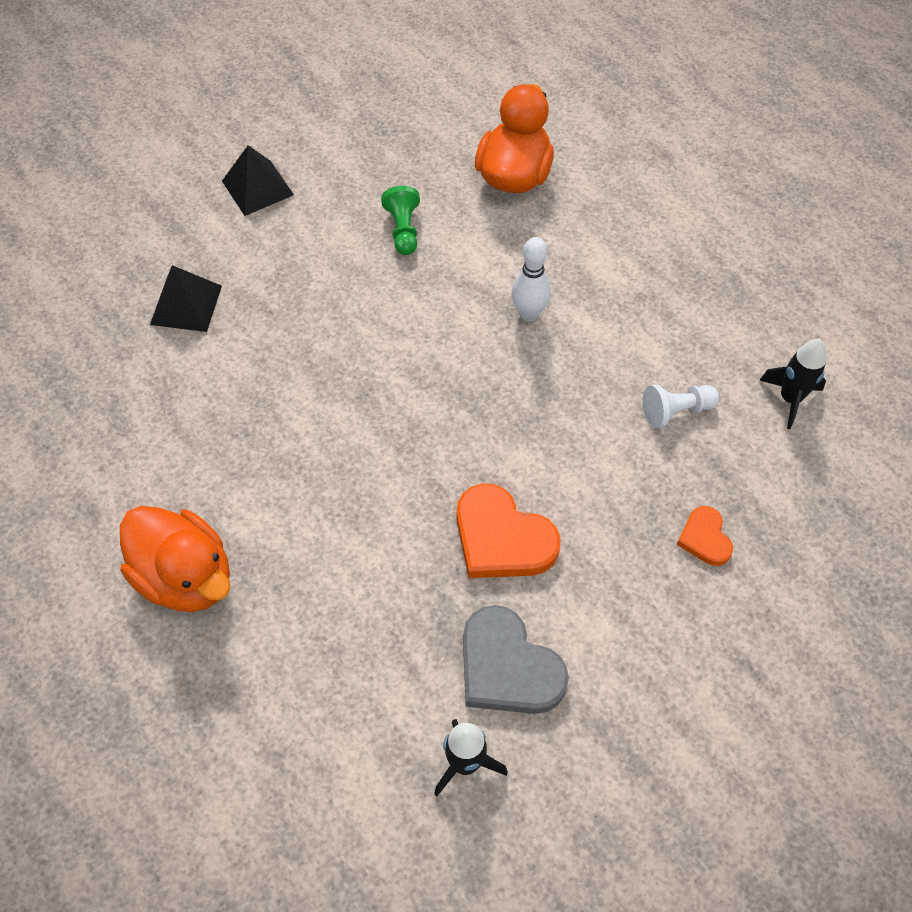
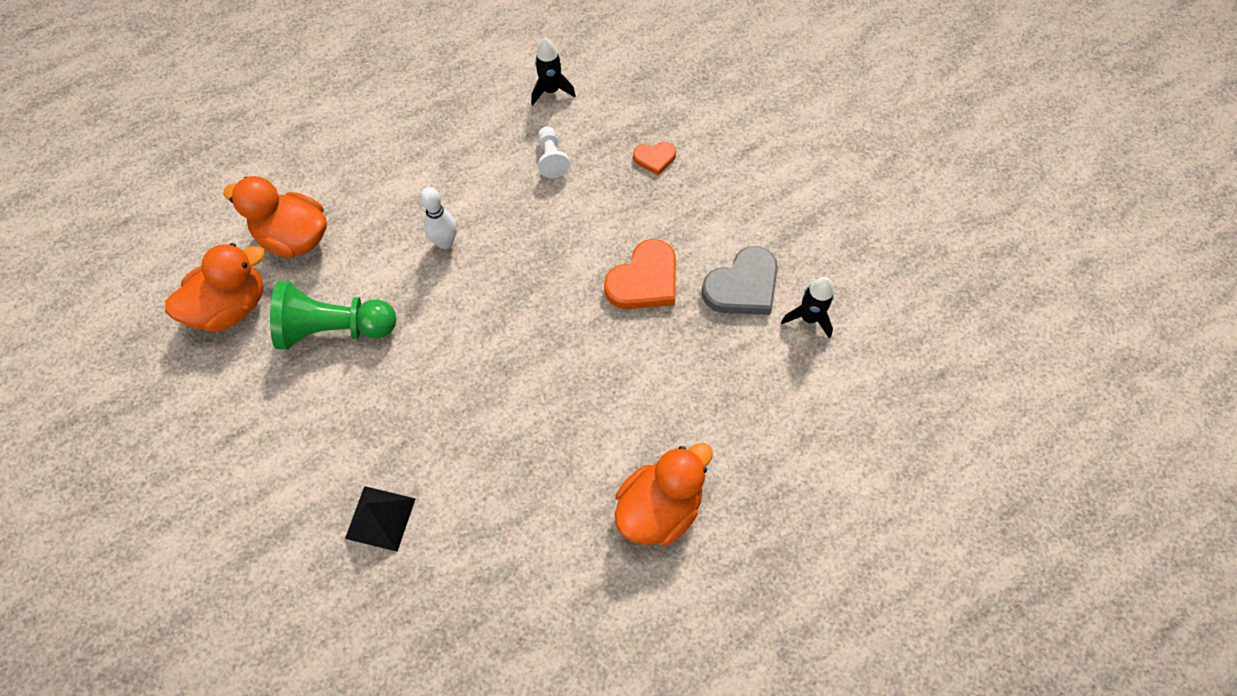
camera: 85 degrees left, 5 degrees up
black pyramid [222,145,294,216] -> none
green pawn [381,186,420,255] -> green pawn [270,281,396,349], size x1.91
none -> orange duck [165,243,265,332]

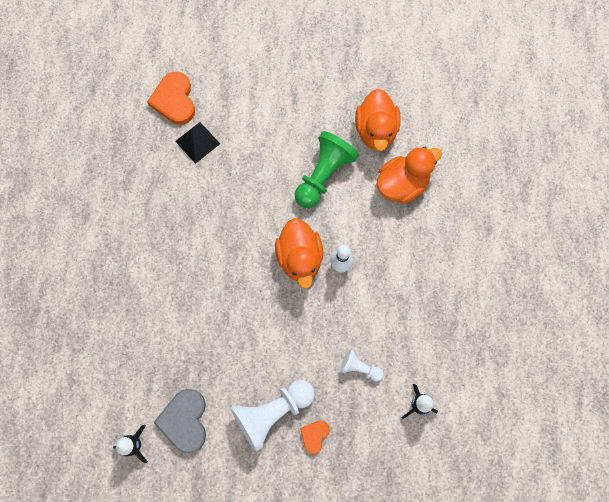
camera: 125 degrees right, 10 degrees up
orange heart [604,239,676,309] -> orange heart moved to [147,72,195,125]
orange duck [615,443,713,546] -> orange duck moved to [275,218,323,289]
none -> white pawn [231,380,315,452]

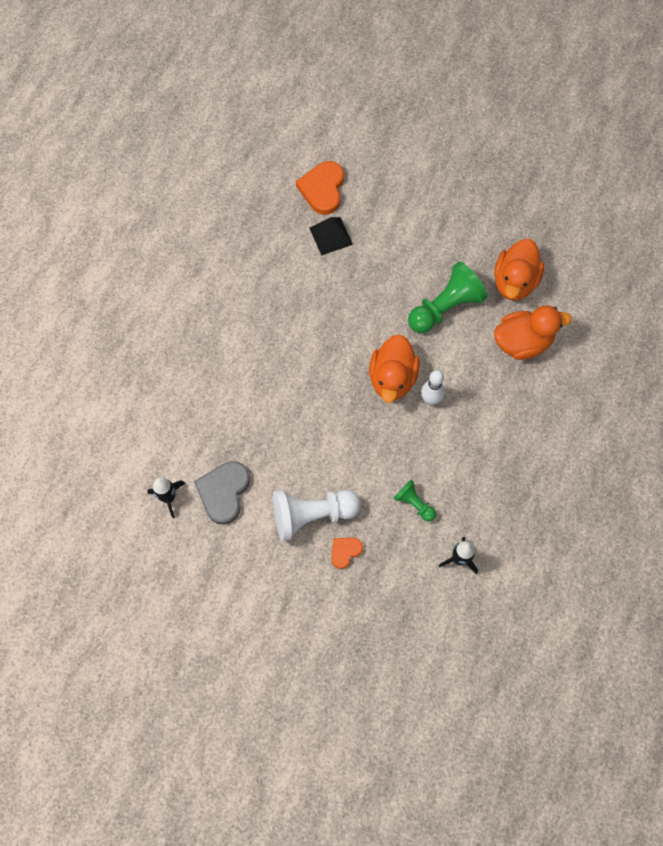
camera: 20 degrees right, 5 degrees down
white pawn [340,349,384,382] -> green pawn [394,480,436,522]

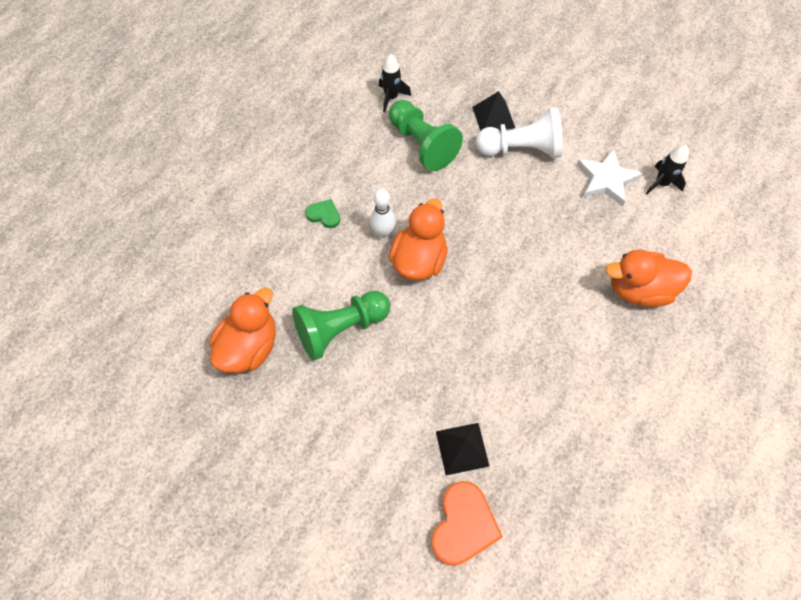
camera: 170 degrees left, 5 degrees down
grey heart [194,461,250,525] -> white star [577,148,643,207]
orange heart [331,538,363,569] -> black pyramid [472,91,515,131]
green pawn [394,480,436,522] -> green pawn [389,100,463,171], size x1.91
orange duck [494,306,572,360] -> orange duck moved to [606,250,692,307]
none -> green heart [305,199,340,228]

